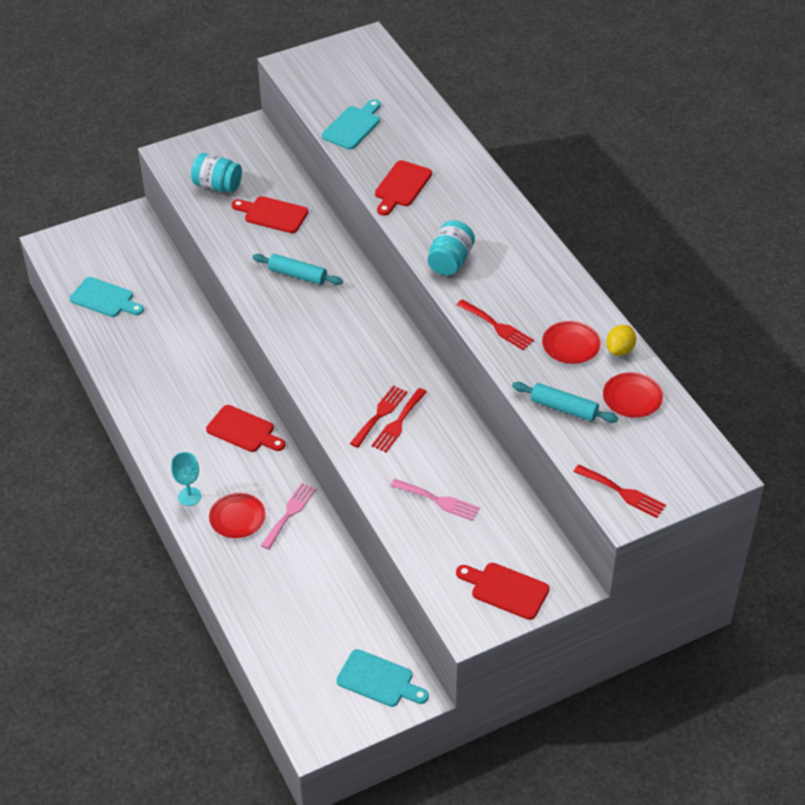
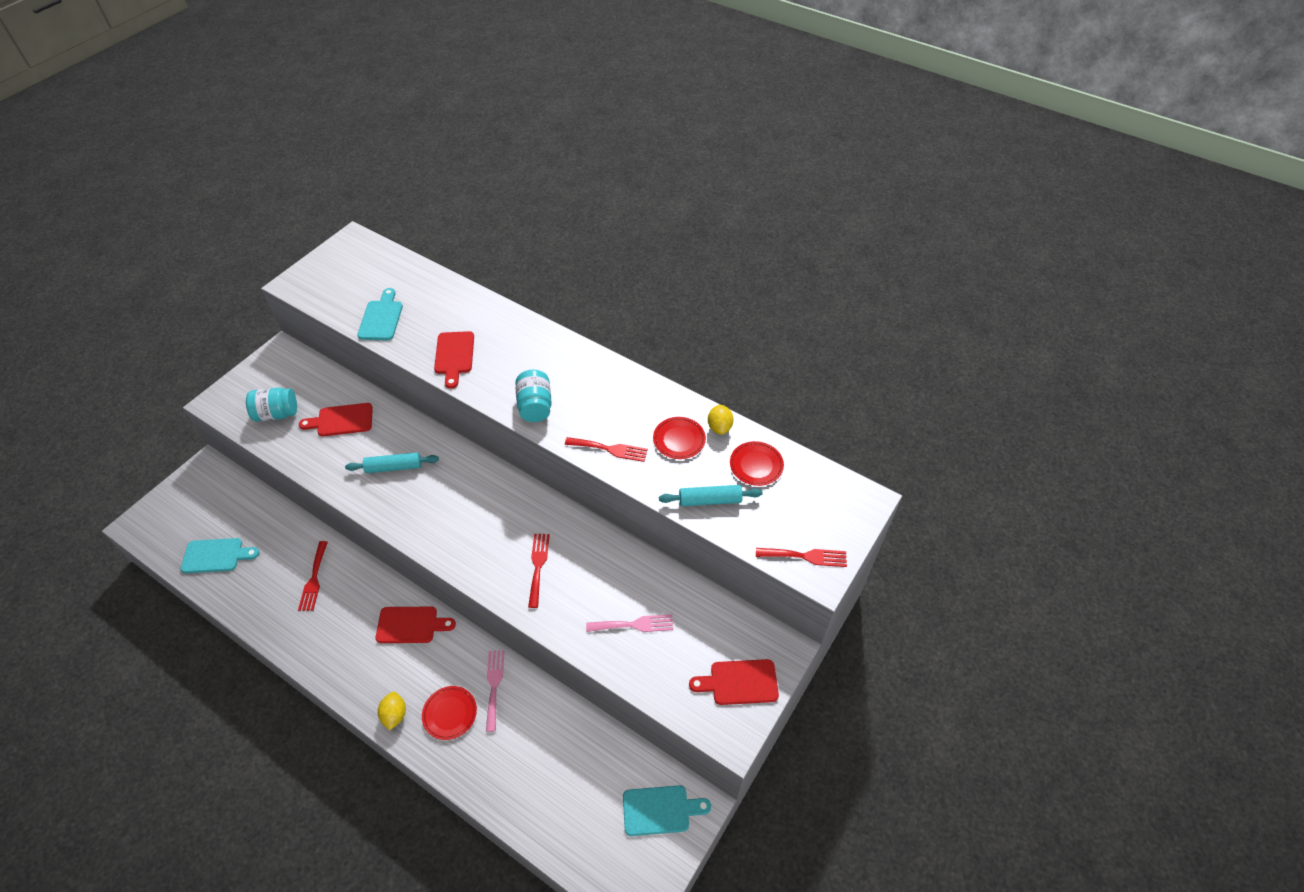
camera: 30 degrees left, 5 degrees up
turquoise goblet [171,452,201,506] -> yellow lemon [378,692,406,730]
red fork [371,388,427,452] -> red fork moved to [298,541,328,611]

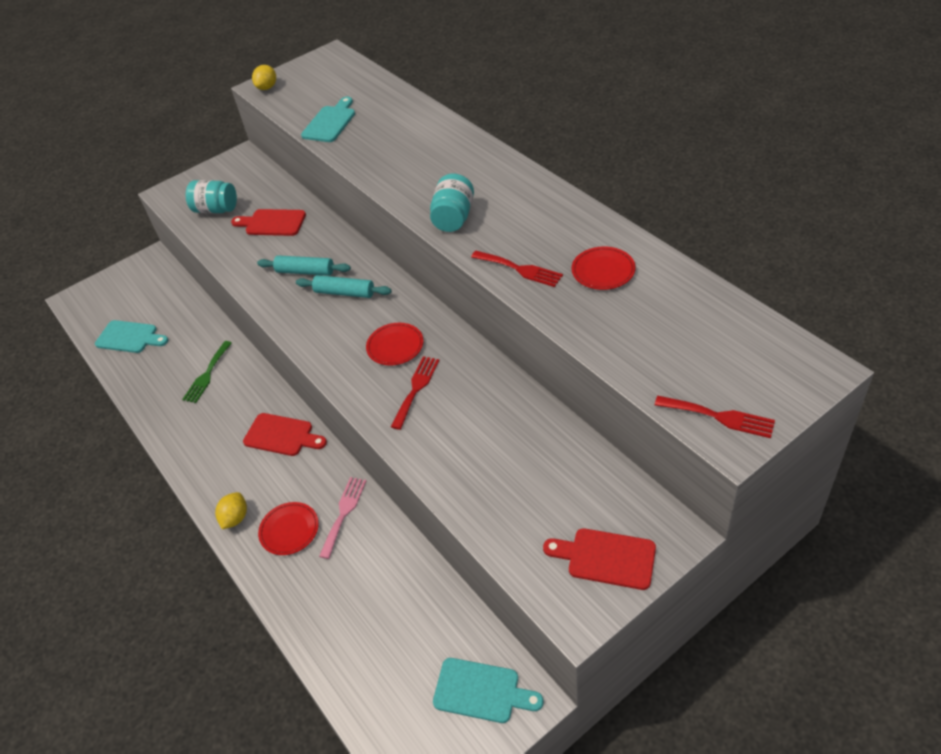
camera: 25 degrees right, 5 degrees down
red fork [298,541,328,611] -> green fork [182,341,232,403]
red cutting board [434,331,474,389] -> none
pink fork [586,614,673,632] -> none
turquoise rolling pin [659,485,763,506] -> turquoise rolling pin moved to [296,275,392,298]
yellow lemon [708,404,734,435] -> yellow lemon moved to [252,65,276,90]
red plate [730,441,784,486] -> red plate moved to [366,323,424,366]

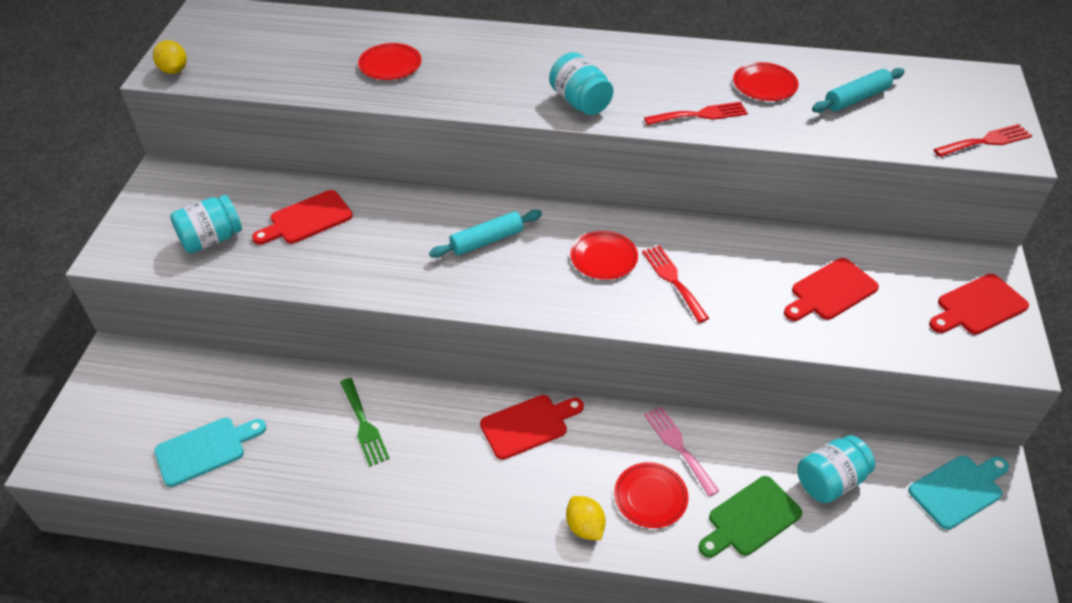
camera: 50 degrees left, 0 degrees up
turquoise rolling pin [257,255,351,276] -> turquoise rolling pin moved to [812,68,905,113]
turquoise cutting board [301,97,355,142] -> none
none -> red plate [358,43,422,80]
none -> green cutting board [699,476,802,558]
none -> red cutting board [784,258,879,321]
none -> turquoise jar [797,435,875,503]

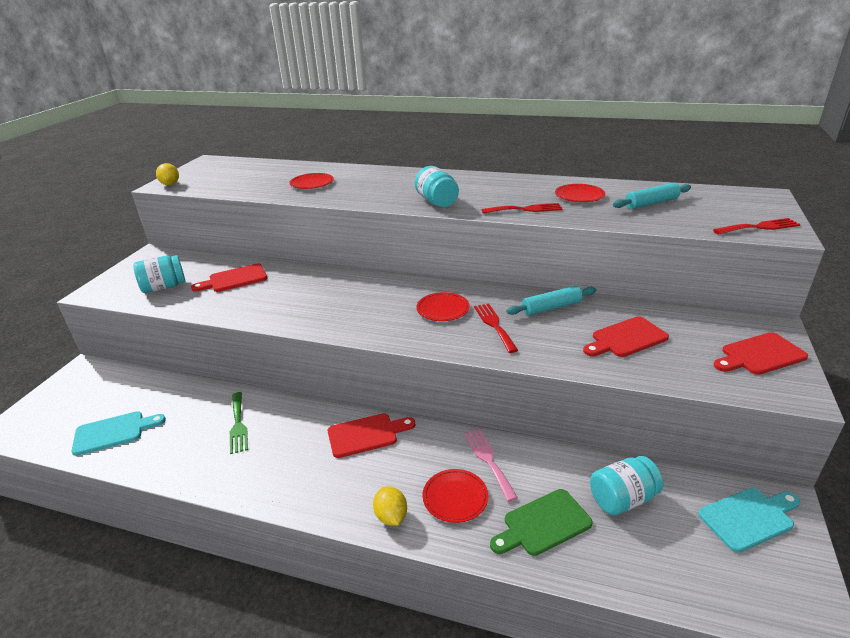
camera: 10 degrees right, 15 degrees down
turquoise rolling pin [429,210,542,258] -> turquoise rolling pin moved to [506,286,596,315]

